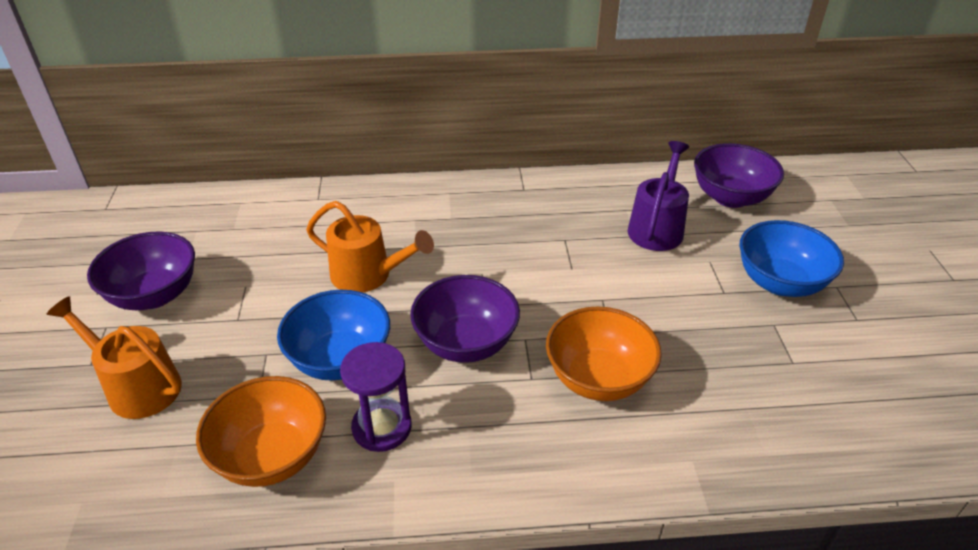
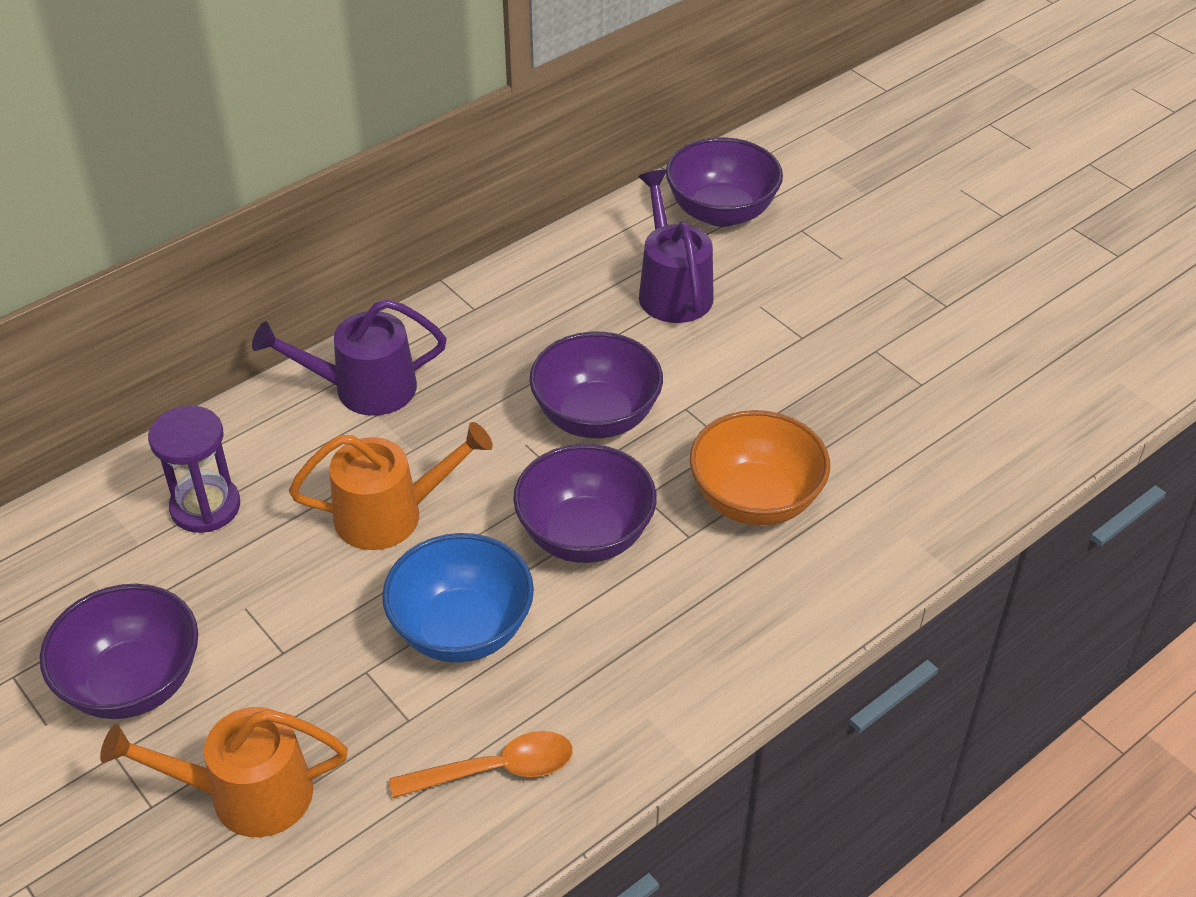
camera: 35 degrees left, 5 degrees up
orange bowl [196,376,326,487] -> orange spoon [389,731,573,798]
purple hourglass [340,342,412,452] -> purple hourglass moved to [148,406,240,533]
blue bowl [739,220,844,297] -> none
none -> purple watering can [252,299,447,416]
none -> purple bowl [530,332,663,438]

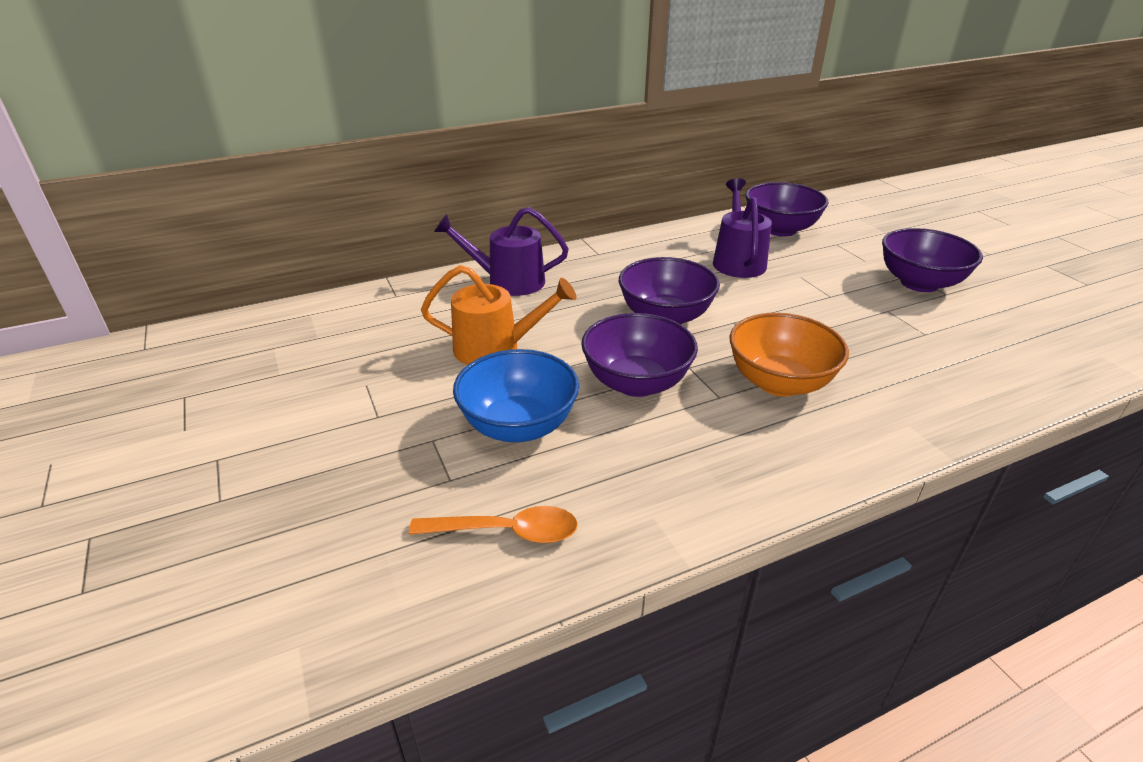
camera: 15 degrees right, 10 degrees down
purple bowl [40,584,198,719] -> purple bowl moved to [882,228,983,292]
orange watering can [100,707,348,837] -> none
purple hourglass [148,406,240,533] -> none

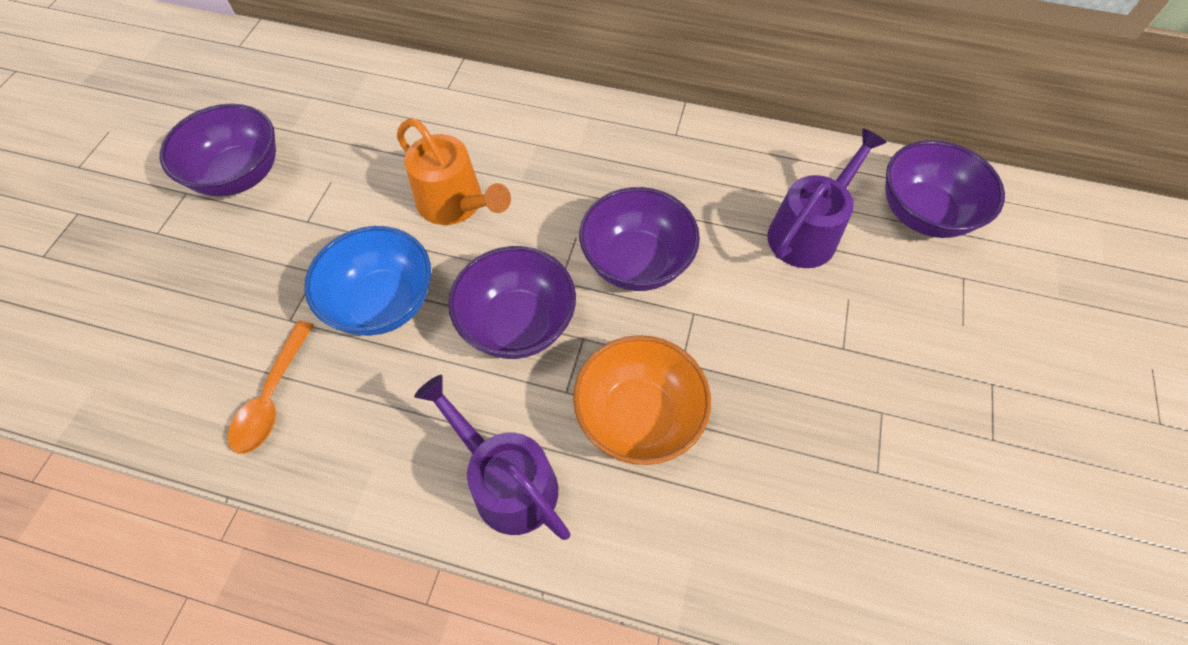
camera: 40 degrees right, 25 degrees up
orange spoon [409,506,578,543] -> orange spoon turned 60 degrees clockwise [228,321,314,454]
purple watering can [434,207,569,296] -> purple watering can moved to [414,375,570,540]
purple bowl [882,228,983,292] -> purple bowl moved to [160,104,276,196]

